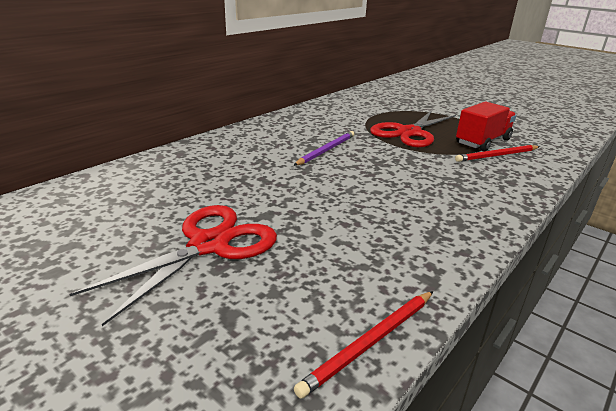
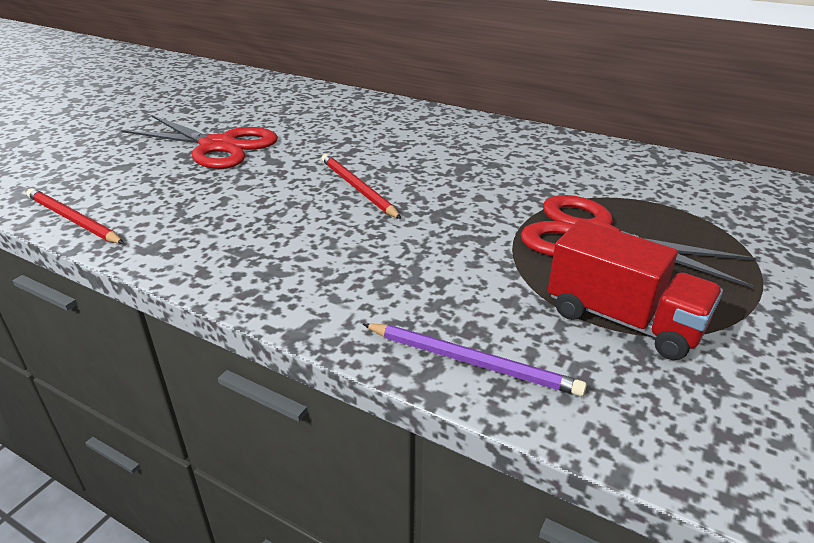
camera: 80 degrees right, 5 degrees up
purple pencil [293,131,354,166] -> purple pencil moved to [363,323,587,396]
red pencil [455,145,540,162] -> red pencil moved to [321,154,401,219]

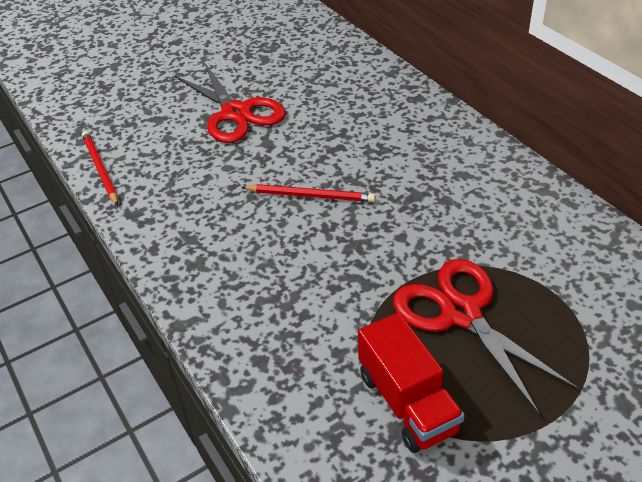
camera: 30 degrees right, 10 degrees up
red pencil [321,154,401,219] -> red pencil turned 105 degrees clockwise [241,184,375,202]
purple pencil [363,323,587,396] -> none

